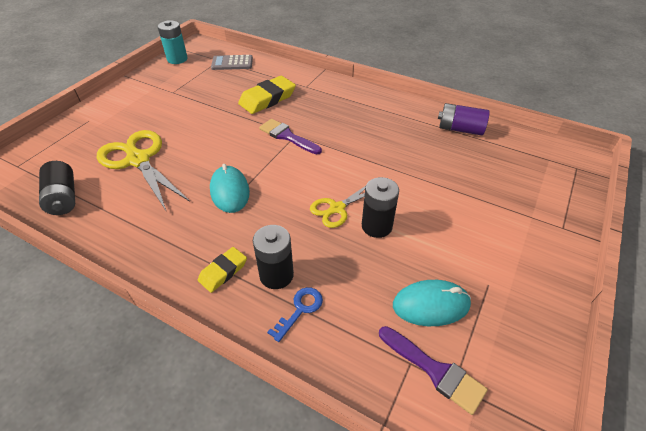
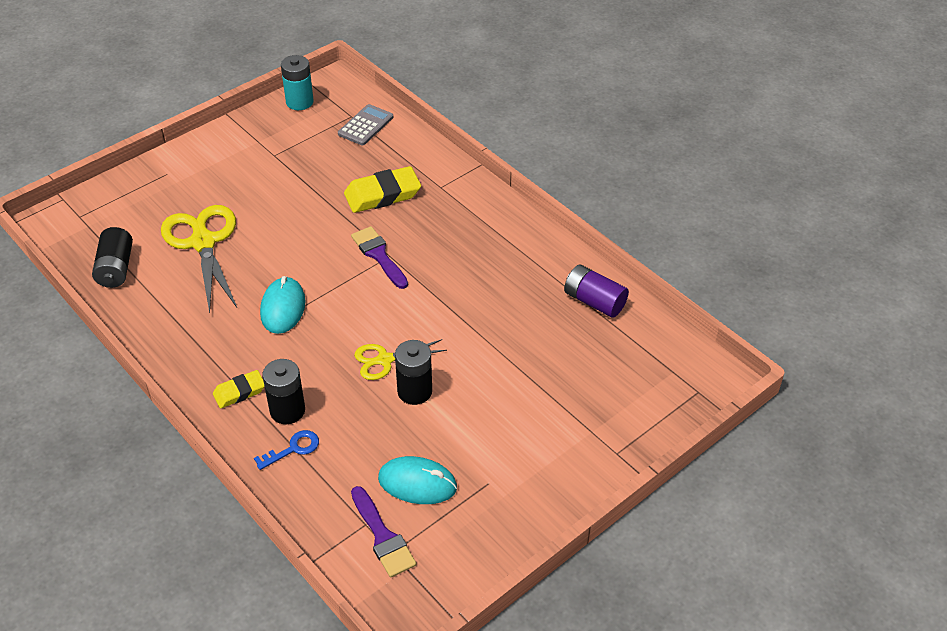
camera: 20 degrees right, 0 degrees up
grey calculator [211,55,253,70] -> grey calculator turned 105 degrees clockwise [338,104,393,145]

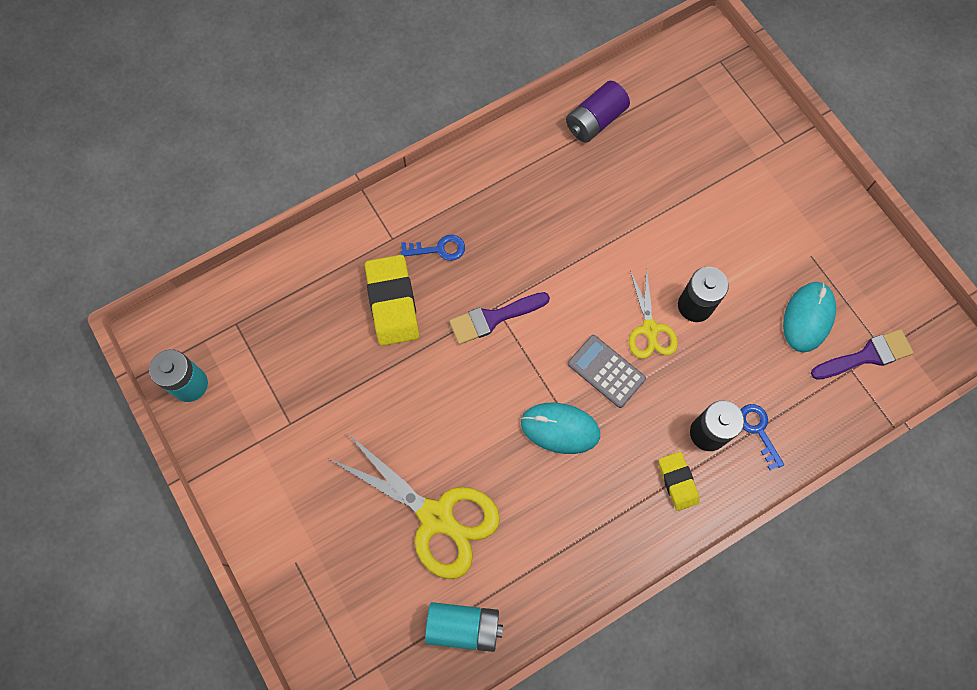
camera: 80 degrees left, 25 degrees up
black battery [92,227,133,288] -> turquoise battery [425,602,503,652]
yellow scissors [161,205,237,313] -> yellow scissors turned 135 degrees counterclockwise [329,435,500,579]
grey calculator [338,104,393,145] -> grey calculator moved to [568,335,646,408]
none -> blue key [400,235,465,261]

